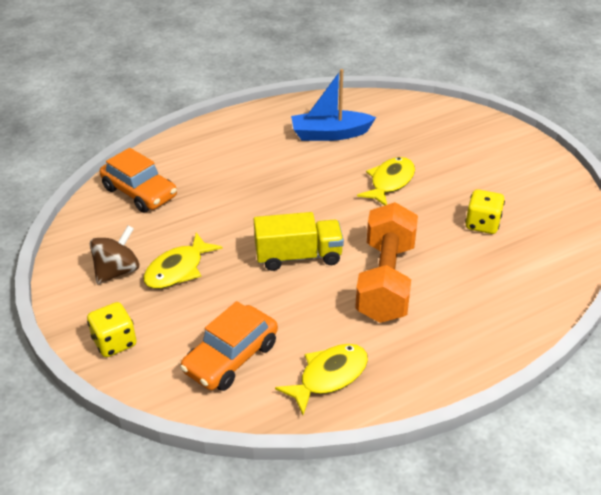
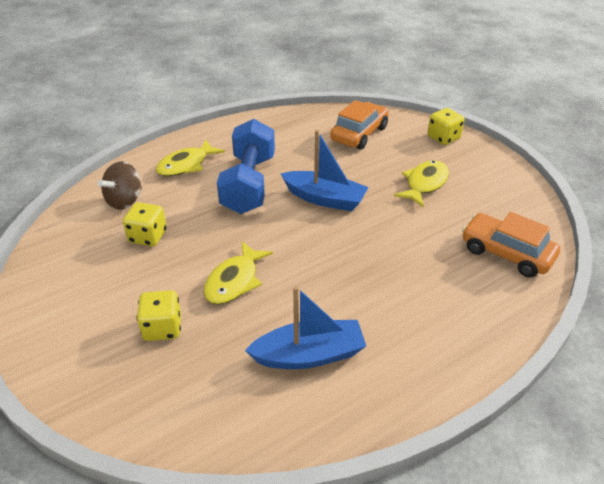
camera: 175 degrees right, 0 degrees up
brown spinning top [90,225,140,284] -> brown spinning top moved to [97,161,142,210]
yellow truck [254,212,344,271] -> blue boat [281,130,369,211]
yellow fish [275,344,368,415] -> yellow fish moved to [156,140,225,176]
orange dumbbell [355,202,418,323] -> blue dumbbell [217,119,275,214]
none -> yellow dice [137,290,181,341]

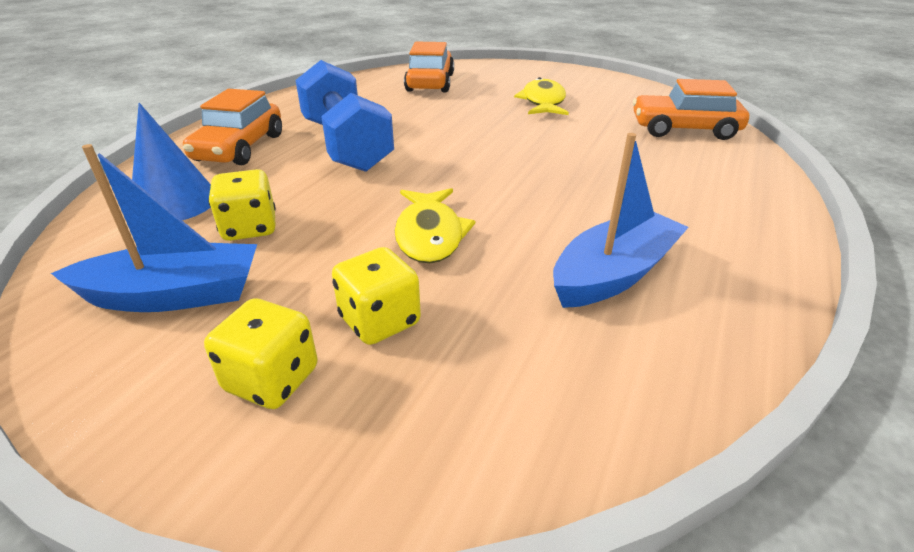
camera: 30 degrees left, 5 degrees down
brown spinning top [97,161,142,210] -> blue cone [132,103,211,220]
yellow fish [156,140,225,176] -> orange car [183,89,282,165]
blue boat [281,130,369,211] -> blue boat moved to [51,144,257,312]
yellow dice [427,108,465,145] -> yellow dice moved to [204,298,318,409]

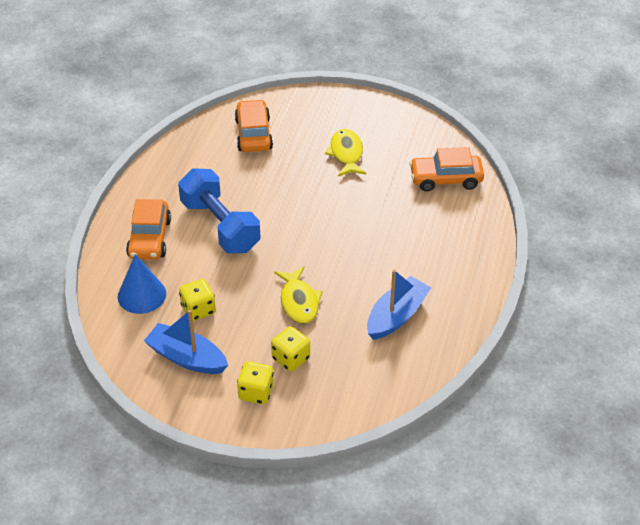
camera: 10 degrees left, 10 degrees up
blue boat [51,144,257,312] -> blue boat turned 135 degrees counterclockwise [144,310,228,374]

